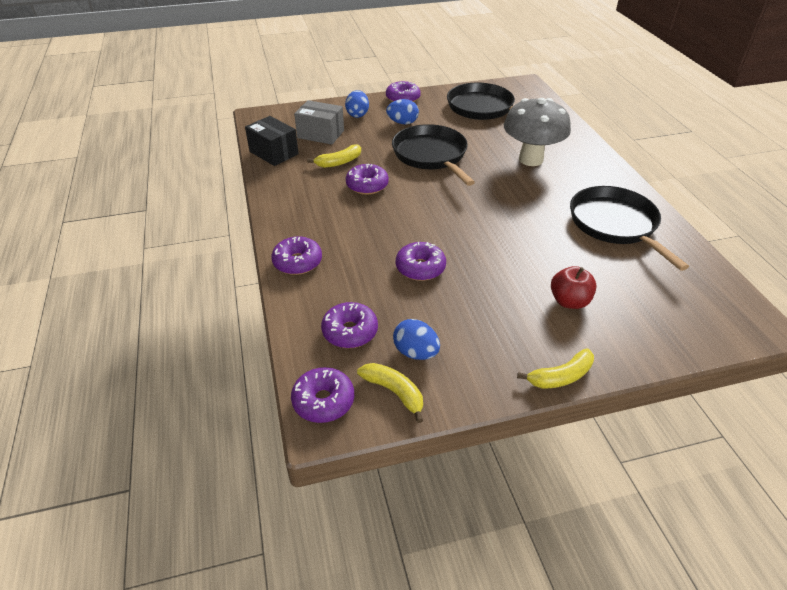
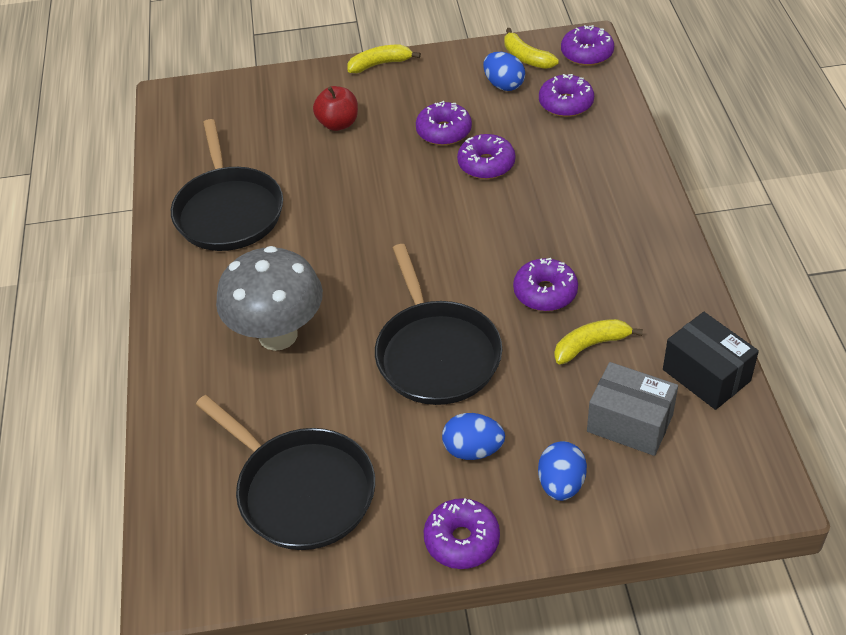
camera: 170 degrees left, 5 degrees up
purple donut [271,236,322,275] -> purple donut moved to [416,101,472,145]

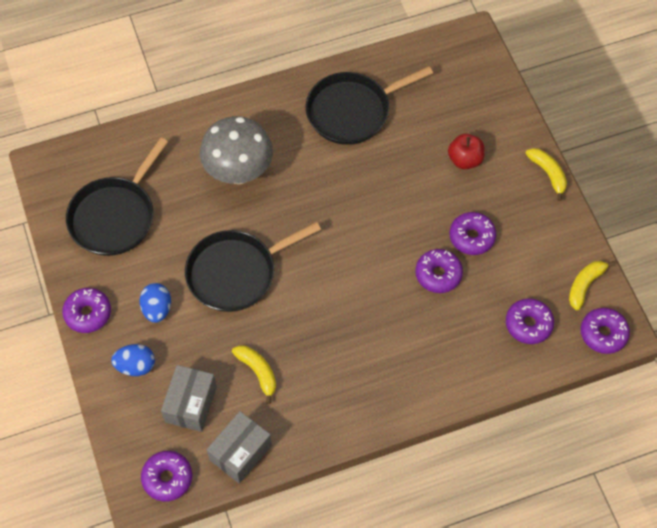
camera: 75 degrees right, 15 degrees up
blue egg [483,52,525,91] -> none
purple donut [513,258,578,311] -> purple donut moved to [141,451,192,501]
black box [663,312,759,410] -> grey box [207,411,272,484]

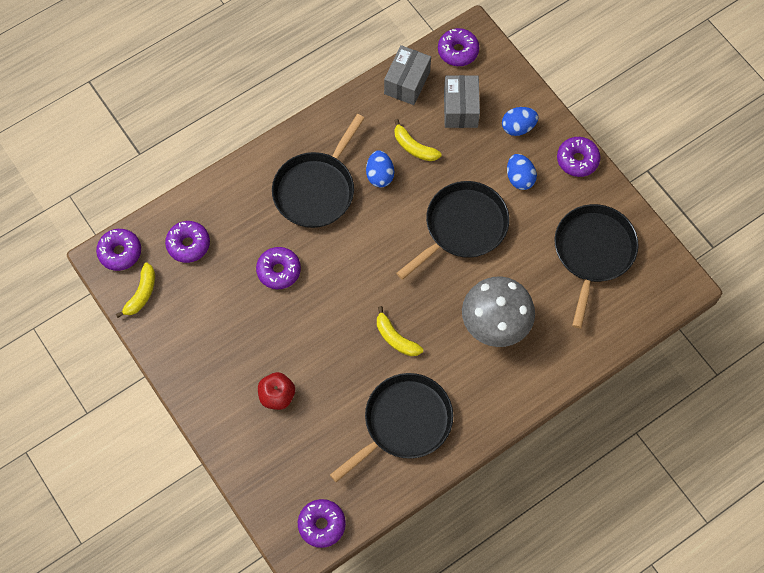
camera: 165 degrees right, 5 degrees up
purple donut [450,212,496,255] -> purple donut moved to [298,499,346,548]
yellow banana [525,148,567,201] -> yellow banana moved to [377,306,423,356]
none -> black pan [272,114,365,228]
none -> blue egg [366,150,394,188]

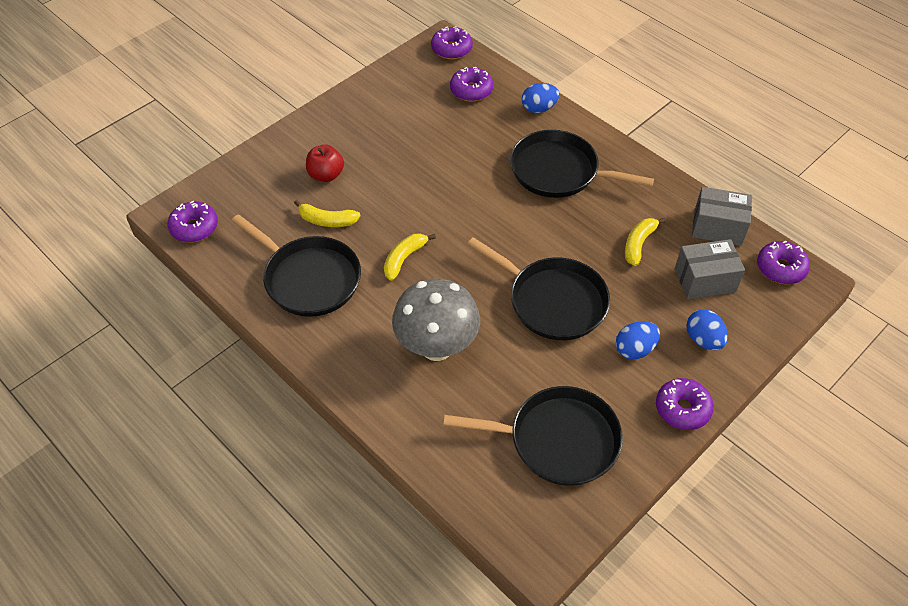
camera: 80 degrees right, 15 degrees down
yellow banana [116,263,155,318] -> yellow banana moved to [294,200,361,227]
purple donut [256,247,301,289] -> none
blue egg [366,150,394,188] -> blue egg moved to [522,83,560,113]

